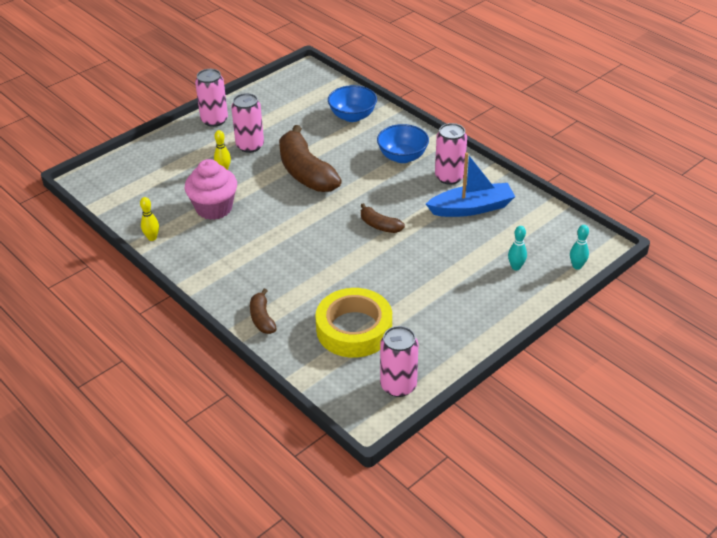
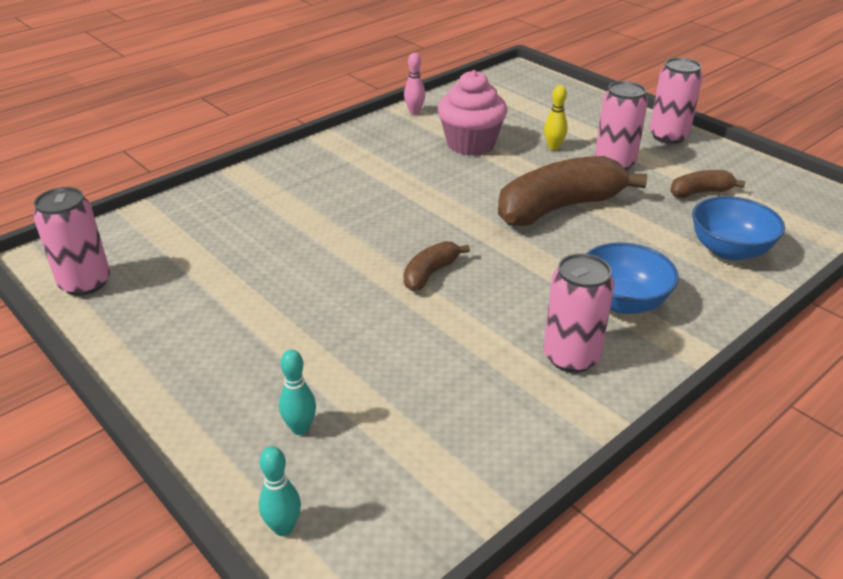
camera: 90 degrees right, 5 degrees down
yellow bowling pin [140,197,159,241] -> pink bowling pin [404,53,425,114]
brown banana [250,289,277,334] -> brown banana moved to [670,170,746,198]
yellow tape [315,288,392,358] -> none
blue boat [426,152,515,217] -> none

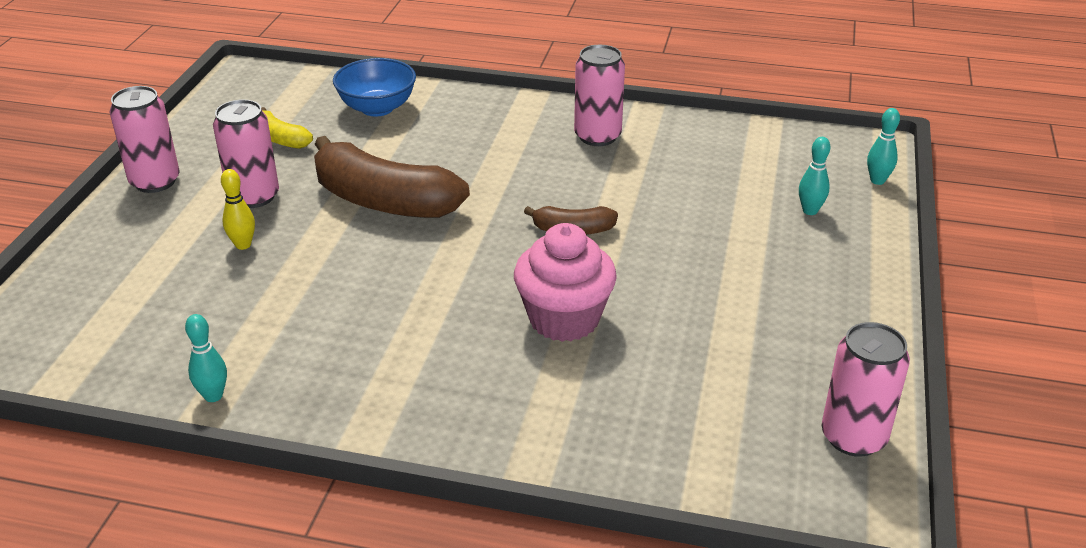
camera: 125 degrees left, 0 degrees up
pink bowling pin [404,53,425,114] -> turquoise bowling pin [185,314,227,402]
pink cupcake [438,70,507,156] -> pink cupcake moved to [514,223,617,342]
blue bowl [586,242,679,314] -> none
brown banana [670,170,746,198] -> yellow banana [261,107,313,149]

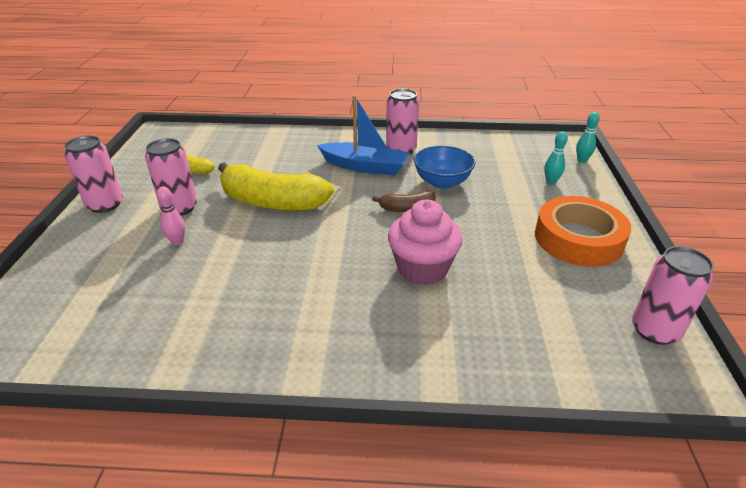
camera: 10 degrees left, 0 degrees up
turquoise bowling pin [185,314,227,402] -> none
yellow bowling pin [221,169,255,250] -> pink bowling pin [157,186,185,245]
brown banana [314,136,470,218] -> yellow banana [218,162,334,211]
blue bowl [333,58,416,116] -> blue bowl moved to [414,146,476,189]
none -> blue boat [317,95,410,176]
none -> orange tape [535,196,631,267]

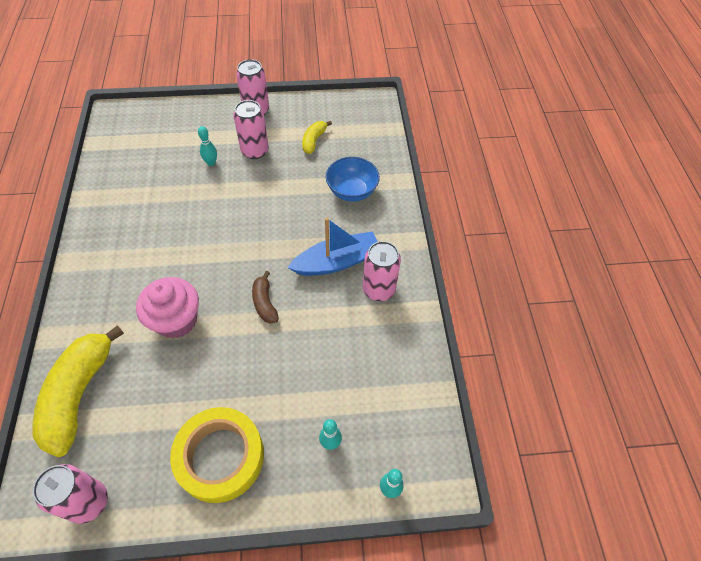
camera: 80 degrees right, 20 degrees up
pink bowling pin [157,186,185,245] -> turquoise bowling pin [198,126,217,166]
yellow banana [218,162,334,211] -> yellow banana moved to [33,325,124,457]
blue boat [317,95,410,176] -> blue boat turned 120 degrees counterclockwise [287,218,378,276]
blue bowl [414,146,476,189] -> blue bowl moved to [326,157,380,202]
orange tape [535,196,631,267] -> yellow tape [170,407,264,503]

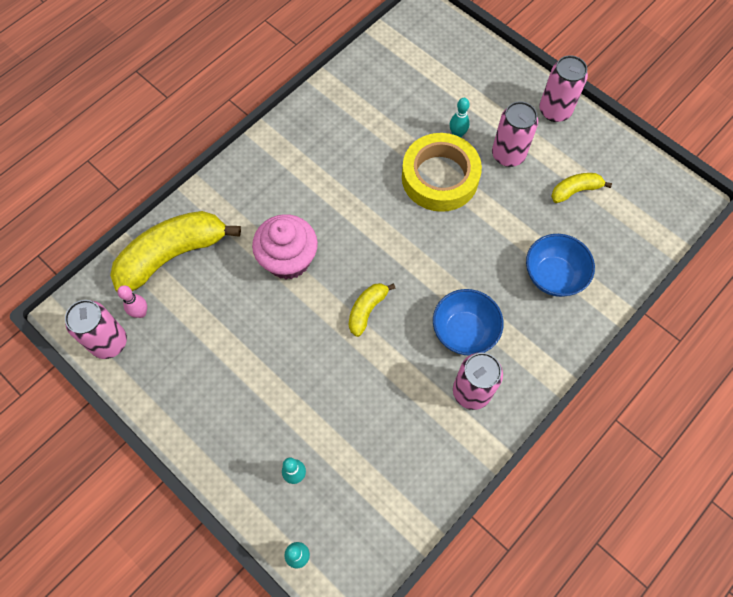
camera: 50 degrees right, 10 degrees up
yellow tape [170,407,264,503] -> yellow tape moved to [402,133,482,212]
brown banana [252,271,279,323] -> yellow banana [349,283,396,337]
blue boat [287,218,378,276] -> blue bowl [433,289,504,355]
none -> pink bowling pin [117,285,147,318]

